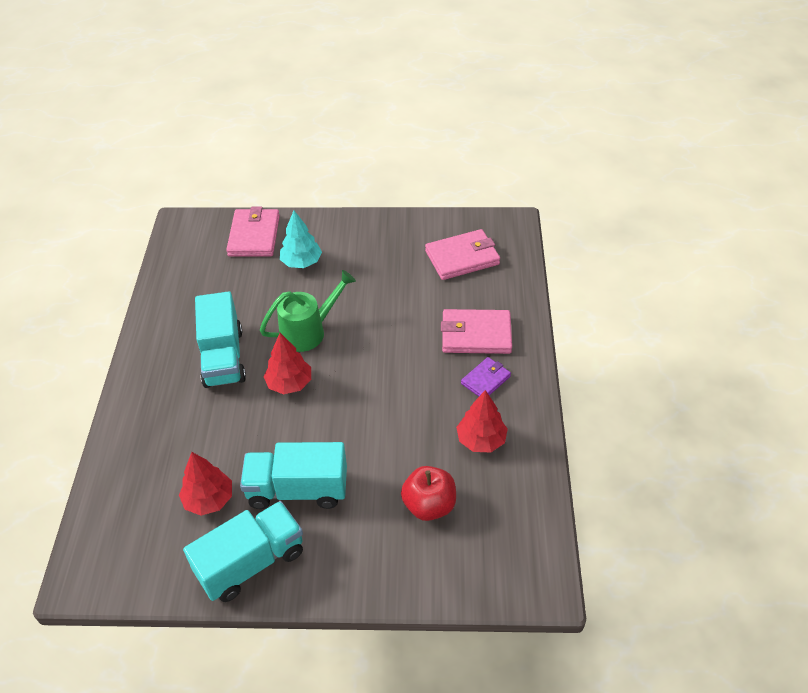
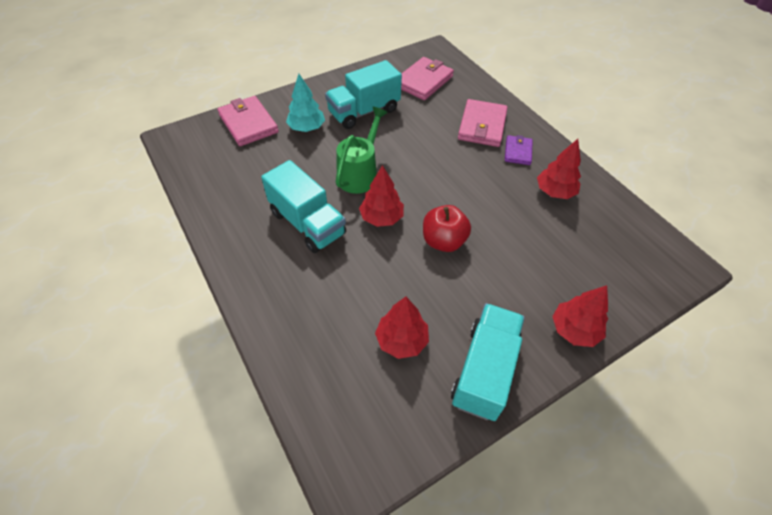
camera: 35 degrees left, 5 degrees up
turquoise truck [240,442,347,509] -> turquoise truck moved to [325,60,402,129]
red apple [401,466,456,521] -> red apple moved to [423,205,471,252]
pink wallet [441,309,512,354] -> pink wallet turned 45 degrees counterclockwise [458,99,508,147]
none -> red tree [552,285,608,347]

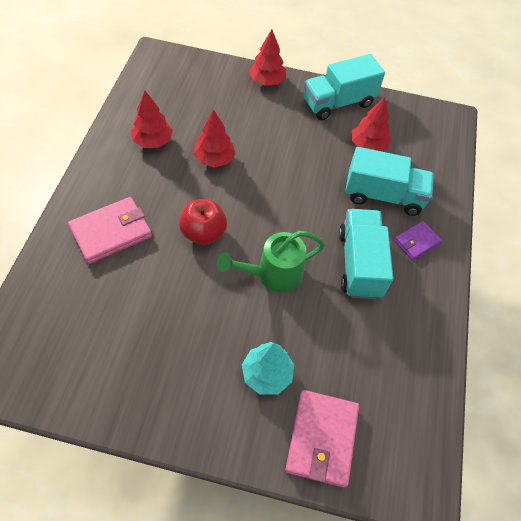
camera: 140 degrees left, 5 degrees up
turquoise truck [325,60,402,129] -> turquoise truck moved to [345,147,434,216]
red tree [359,165,404,227] -> red tree moved to [193,109,235,168]
pink wallet [401,57,454,100] -> none
red apple [423,205,471,252] -> red apple moved to [179,199,227,245]
purple wallet [505,135,533,165] -> purple wallet moved to [394,221,442,260]

